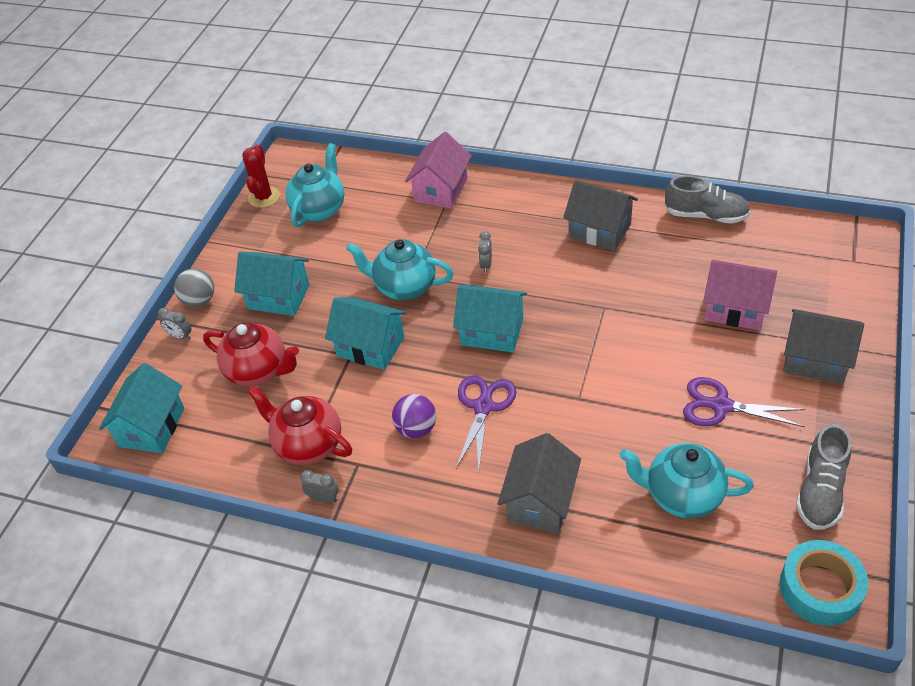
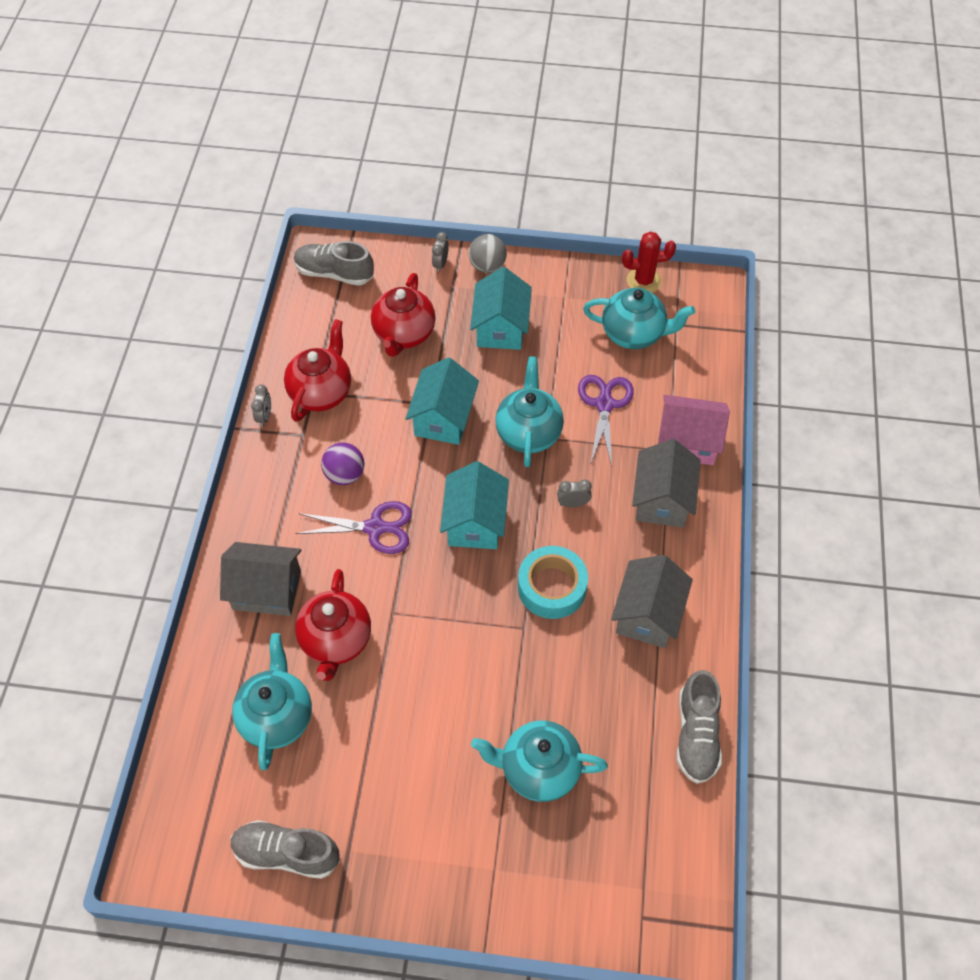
camera: 75 degrees right, 10 degrees up
turquoise house [99,363,184,453] -> grey shoe [294,241,374,286]
purple scissors [683,377,806,427] -> purple scissors moved to [578,375,634,466]
pink house [703,260,777,330] -> turquoise teapot [471,720,608,802]
turquoise tape [780,540,868,626] -> turquoise tape moved to [518,546,588,619]
grey house [783,309,864,384] -> grey house moved to [632,439,701,528]
none -> red teapot [295,569,371,681]

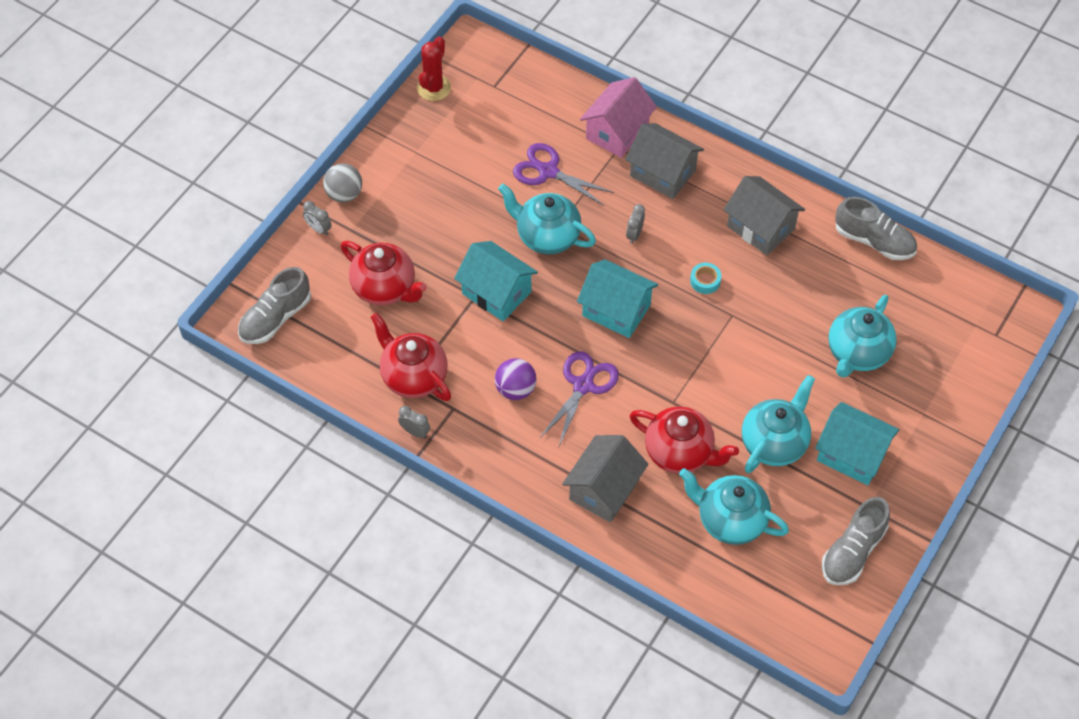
camera: 65 degrees left, 0 degrees up
turquoise house [470,267,532,350] -> turquoise house moved to [815,402,899,485]
turquoise tape [518,546,588,619] -> turquoise tape [690,263,722,294], size x0.49
turquoise teapot [583,288,695,349] -> turquoise teapot moved to [742,375,815,473]

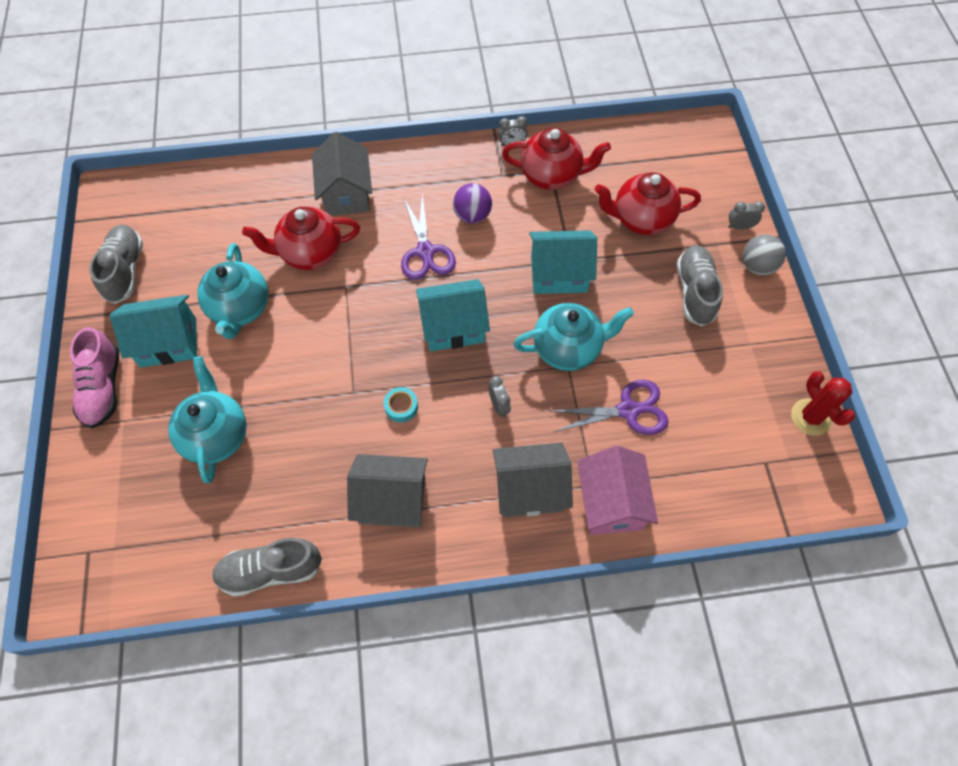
camera: 140 degrees right, 5 degrees up
grey shoe [238,267,311,344] -> grey shoe moved to [677,245,723,326]
turquoise teapot [679,468,789,545] -> none
none -> pink shoe [70,327,119,428]

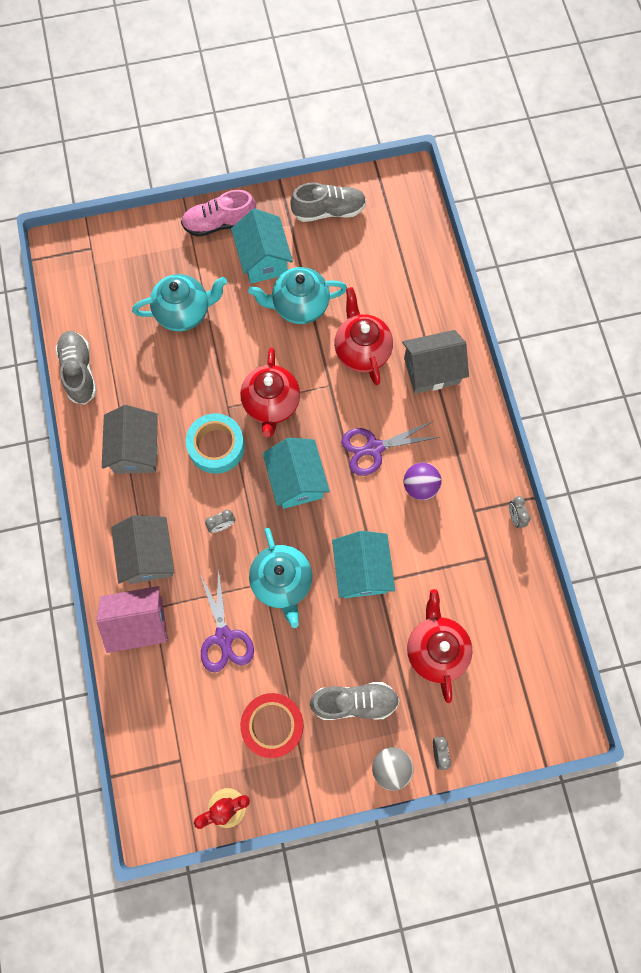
camera: 85 degrees right, 10 degrees up
turquoise tape [384,387,418,422] -> turquoise tape [186,413,245,474], size x2.02
red teapot [502,128,611,190] -> red teapot moved to [240,348,300,437]
none -> red tape [240,693,304,758]

